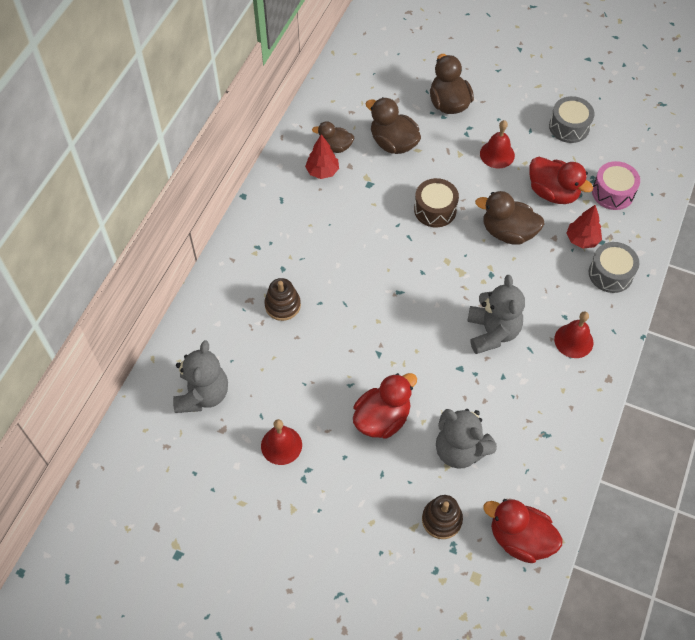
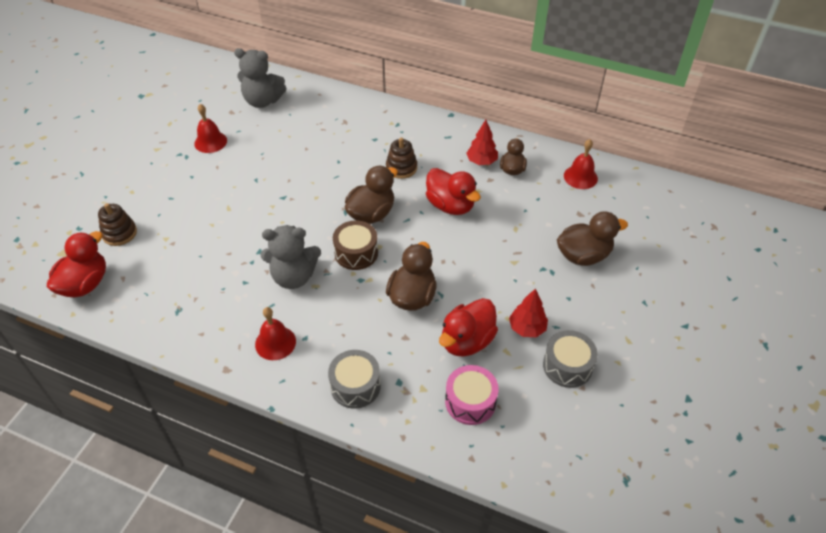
camera: 90 degrees right, 10 degrees down
brown stacking toy [264,278,301,321] -> brown stacking toy moved to [386,137,417,179]
red duck [353,373,417,439] -> red duck moved to [426,168,481,215]
brown duck [366,97,421,154] -> brown duck moved to [345,166,398,224]
brown drum [414,178,459,227] -> brown drum moved to [333,221,378,270]
grey teddy bear [436,409,497,469] -> none
red bell [480,120,515,168] -> red bell moved to [564,139,598,189]
red tree [566,205,602,249] -> red tree moved to [509,289,548,337]

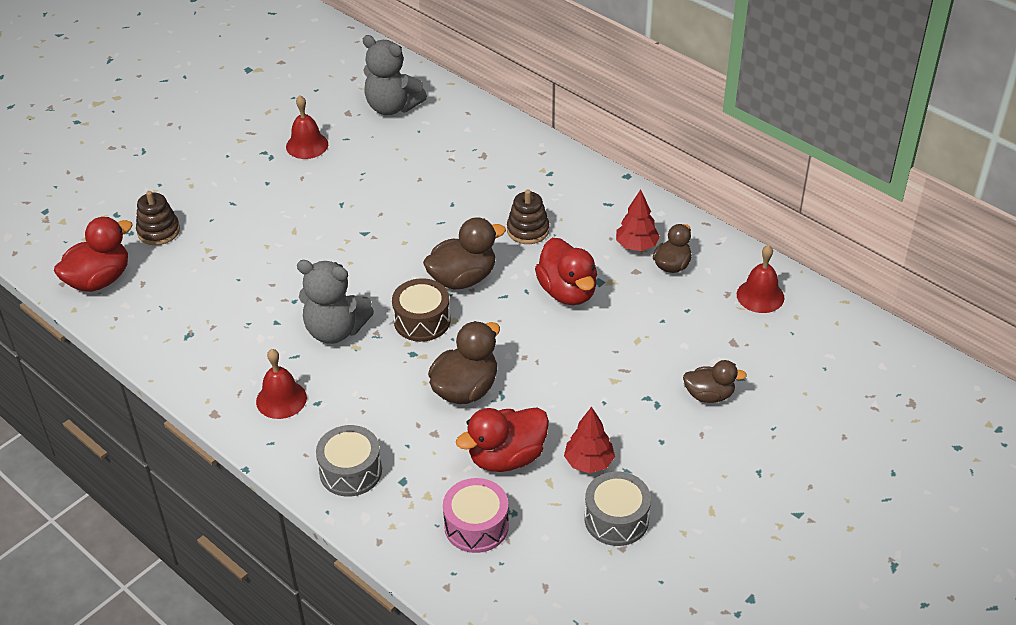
camera: 20 degrees right, 5 degrees down
brown duck [557,211,628,266] -> brown duck [683,360,747,403], size x0.64

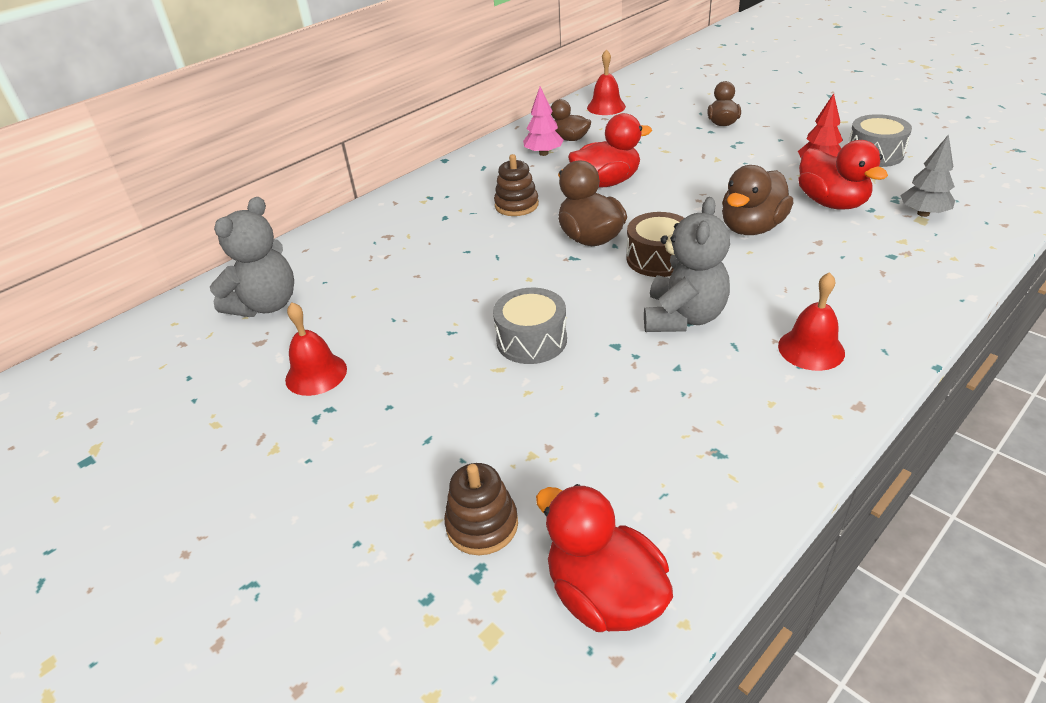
camera: 85 degrees left, 5 degrees down
grey drum [316,425,382,497] -> grey drum moved to [493,288,567,364]
brown duck [428,321,500,404] -> brown duck turned 90 degrees counterclockwise [722,165,793,235]
pink drum [443,478,509,553] -> grey tree [900,134,955,217]
red tree [616,190,660,251] -> pink tree [523,87,564,156]

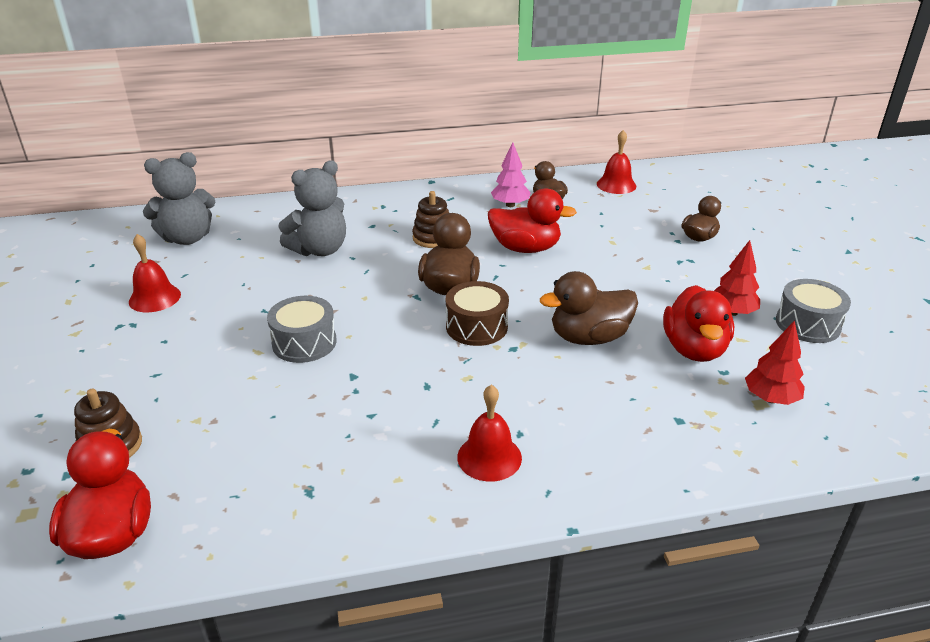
camera: 30 degrees right, 5 degrees down
grey teddy bear [644,197,730,332] -> grey teddy bear moved to [278,160,346,256]
grey tree [900,134,955,217] -> red tree [745,320,805,405]

